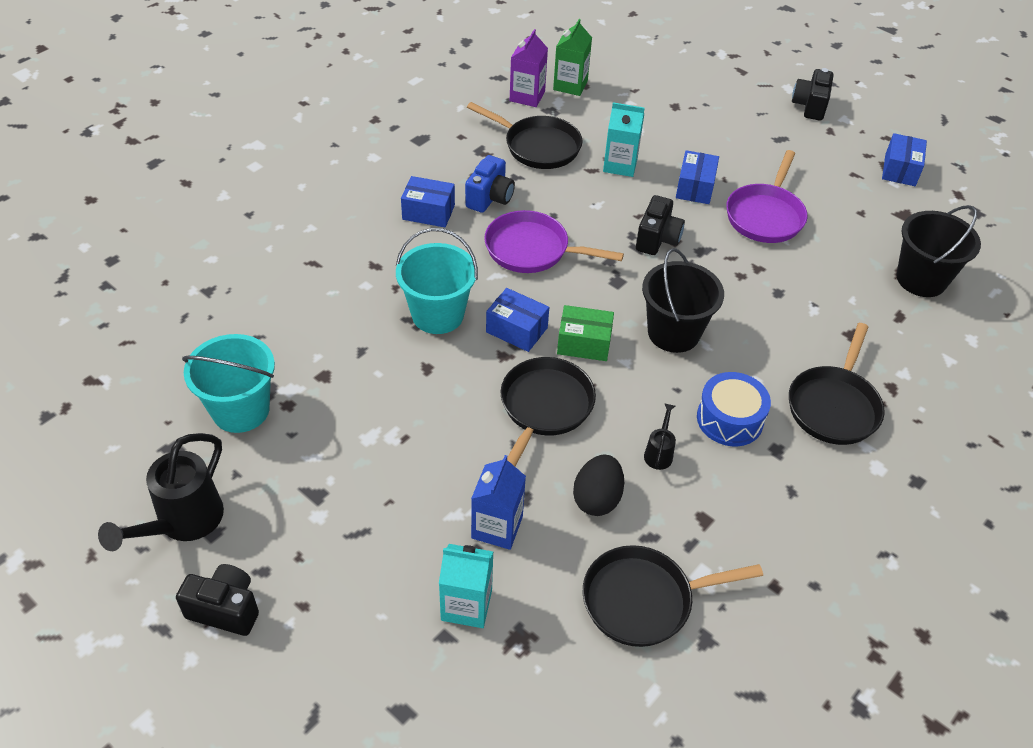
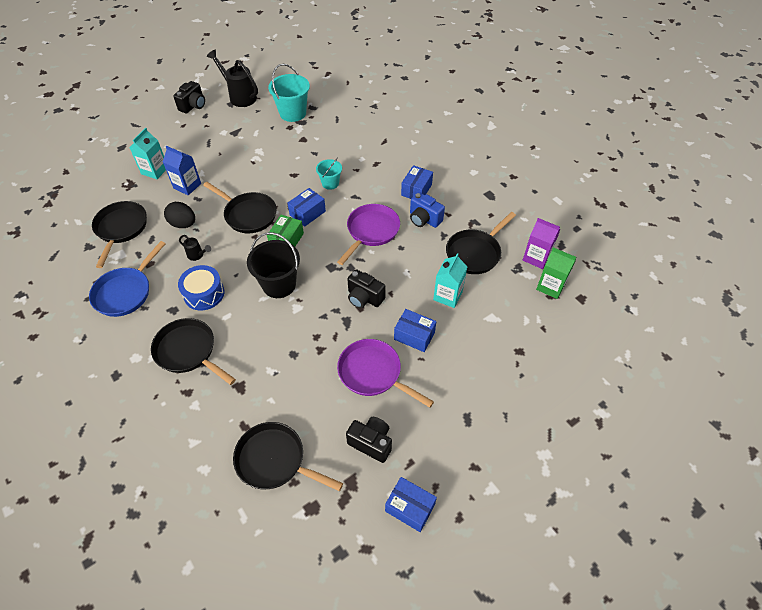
camera: 105 degrees right, 5 degrees up
turquoise bucket [396,228,478,334] -> turquoise bucket [316,157,342,190], size x0.58
black camera [792,68,834,121] -> black camera moved to [346,417,392,463]
black bucket [896,205,981,297] -> black pan [233,422,343,491]
none -> blue pan [89,241,166,317]

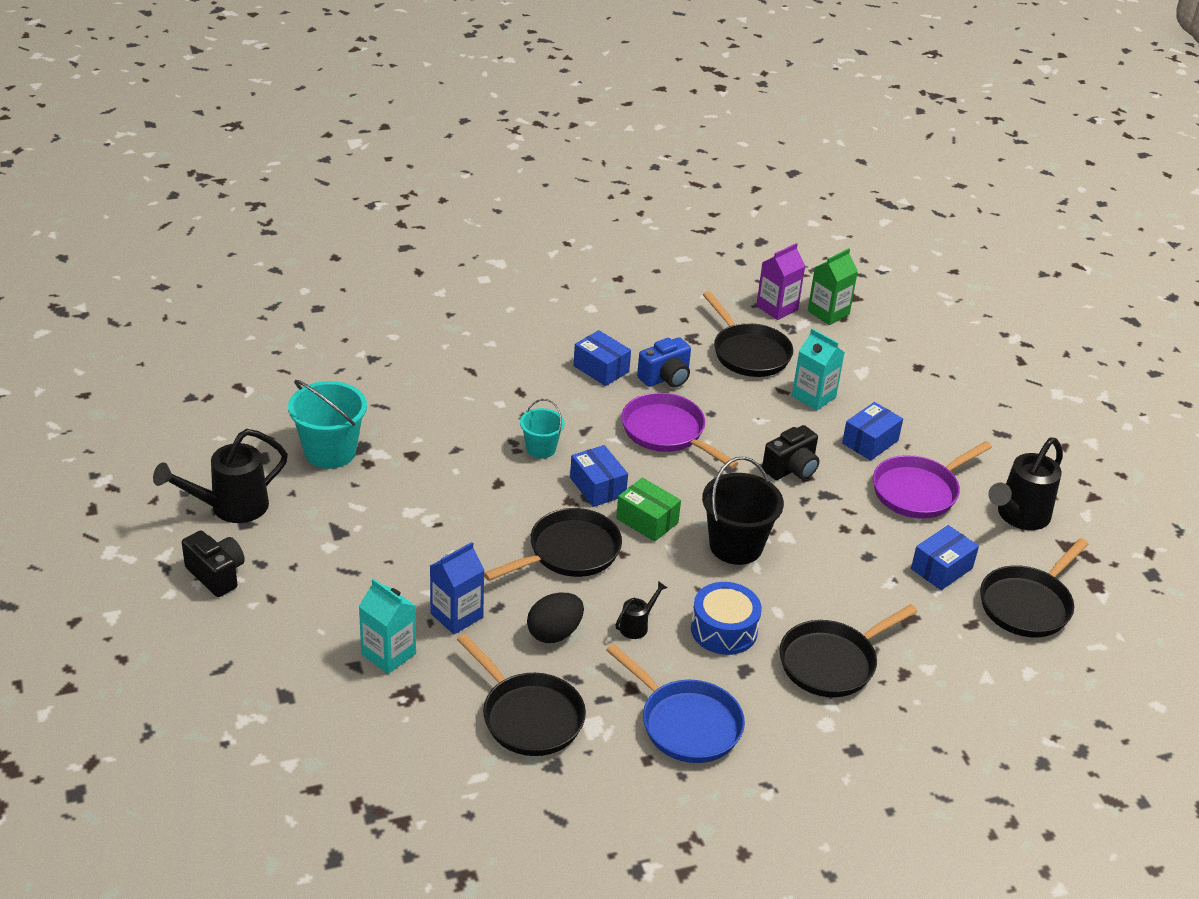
camera: 75 degrees left, 15 degrees down
black pan [92,201,147,268] -> black pan turned 150 degrees counterclockwise [457,634,586,756]
black camera [346,417,392,463] -> black watering can [988,437,1063,530]
blue box [385,477,437,532] -> blue box moved to [911,525,979,590]

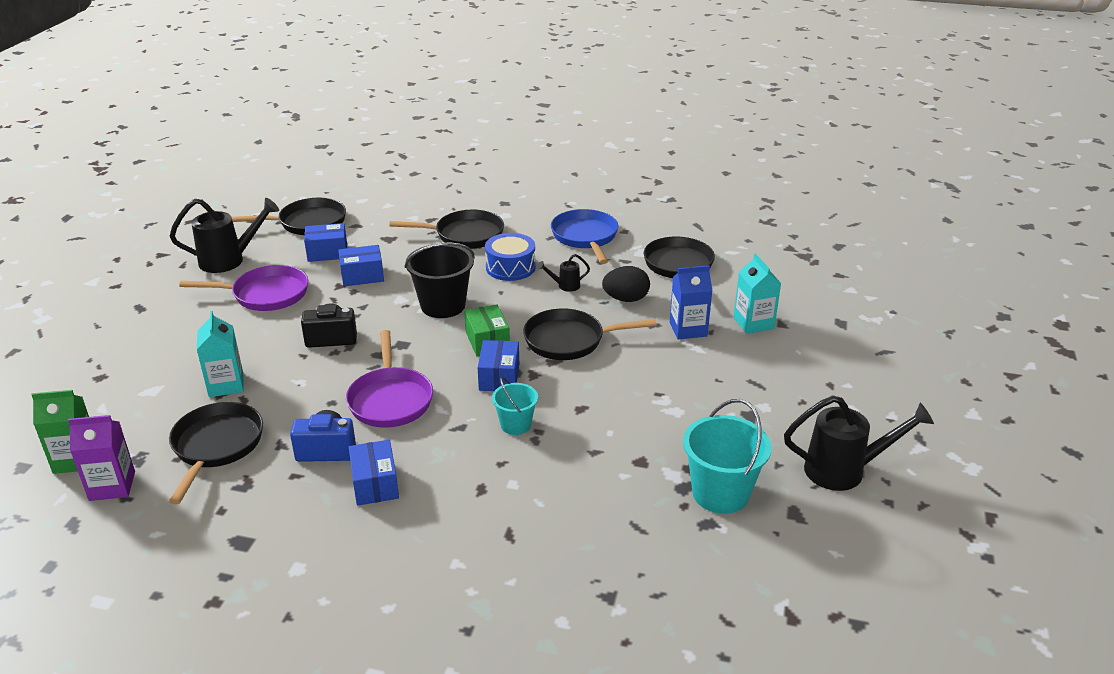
camera: 145 degrees left, 5 degrees down
black camera [182,531,245,597] -> none
blue box [842,402,903,461] -> blue box moved to [338,245,384,286]

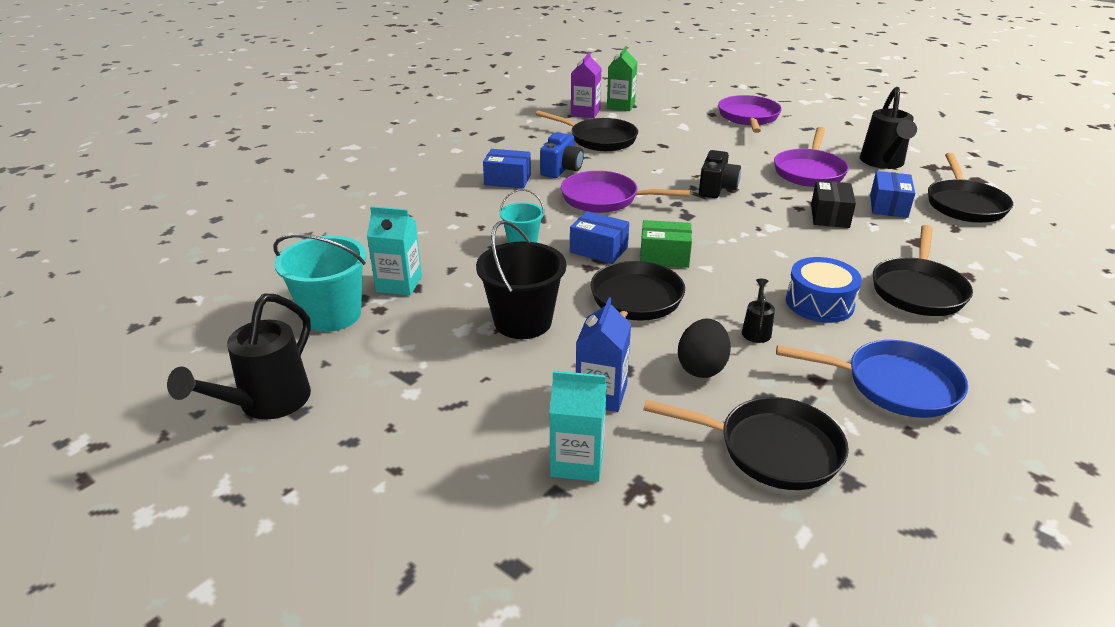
camera: 115 degrees right, 0 degrees up
turquoise carton [197,311,244,397] -> turquoise carton moved to [367,206,422,296]
blue box [338,245,384,286] -> black box [811,181,856,228]
black bucket [404,242,475,318] -> black bucket moved to [476,220,566,339]
none -> purple pan [718,95,782,133]

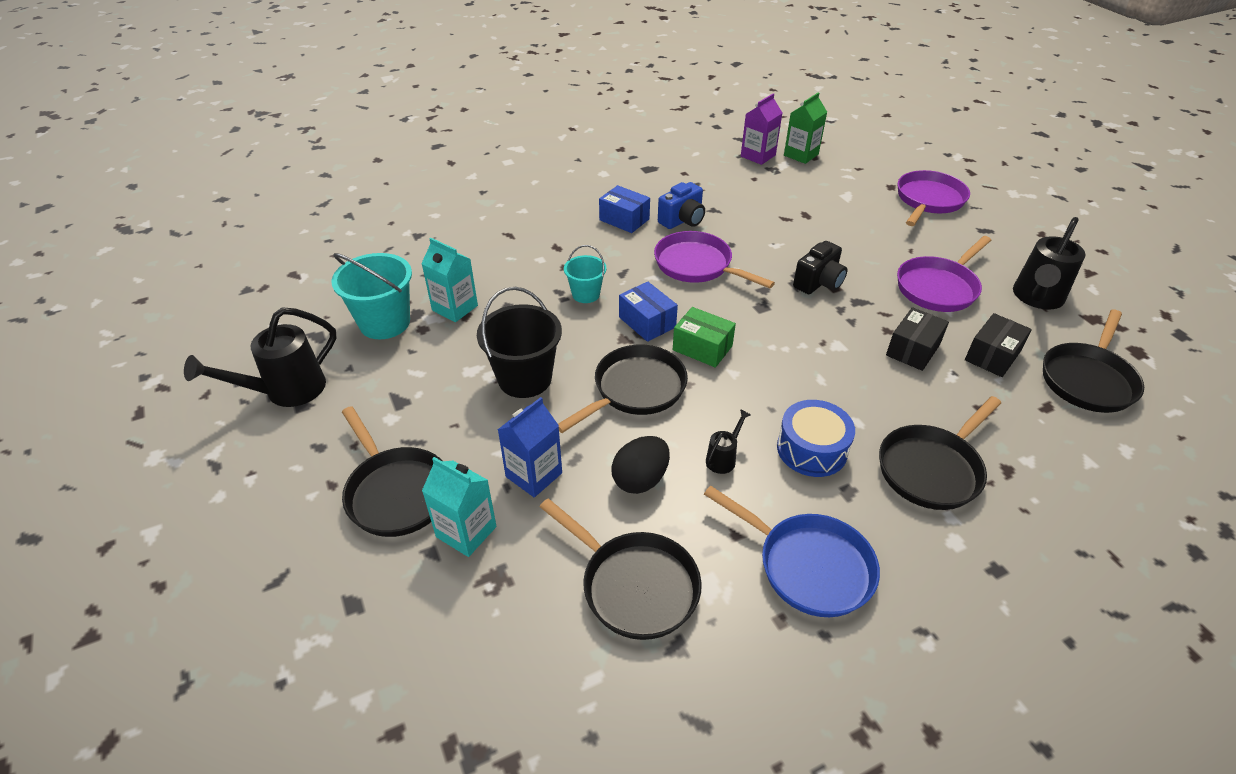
camera: 25 degrees right, 10 degrees up
black pan [536,110,638,151] -> black pan moved to [342,406,442,537]
blue box [870,171,915,218] -> black box [965,313,1032,377]

